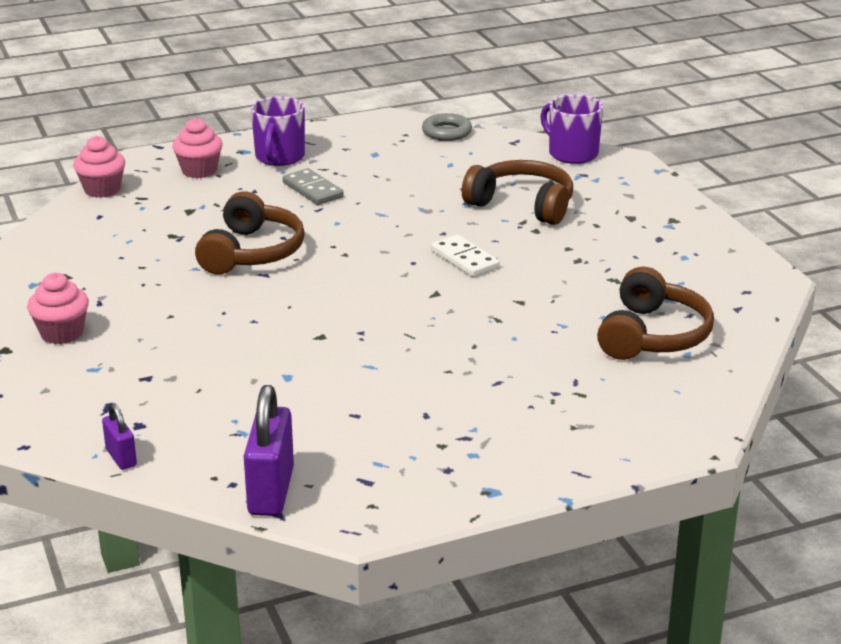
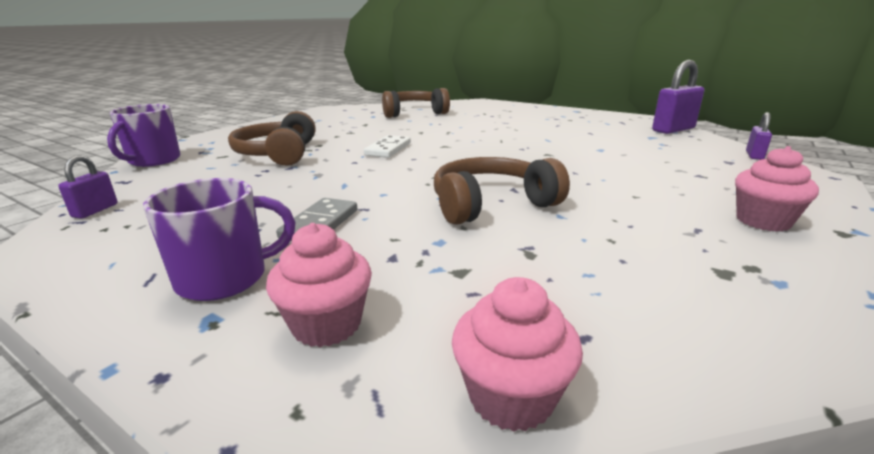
camera: 125 degrees left, 5 degrees down
grey ring [422,113,472,141] -> purple padlock [58,155,118,219]

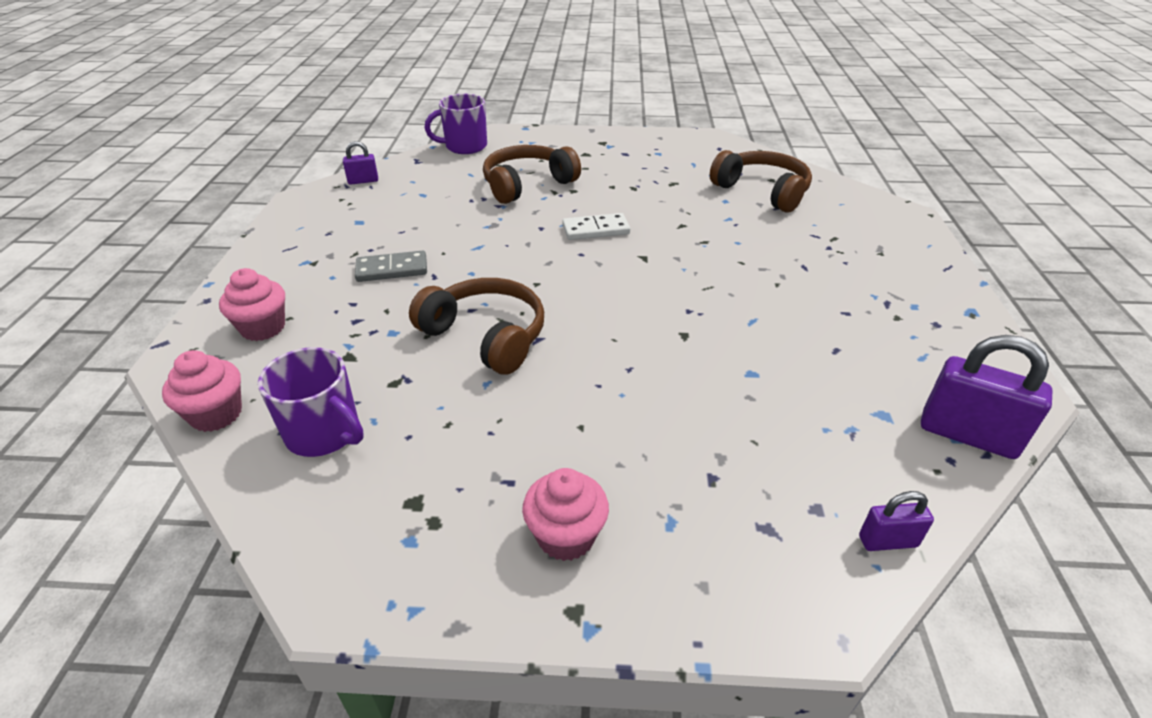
camera: 60 degrees right, 15 degrees up
purple mug [143,178,296,301] -> purple mug moved to [258,347,364,457]

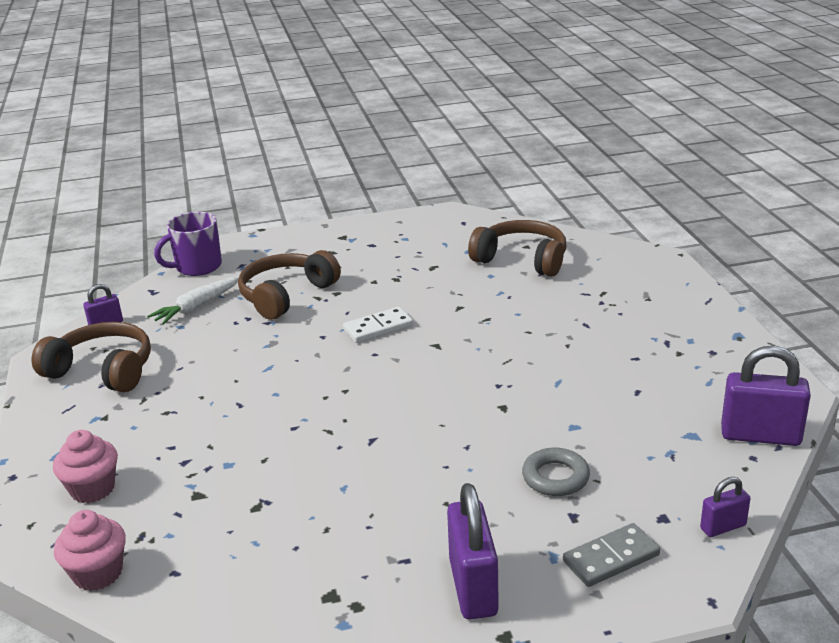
camera: 15 degrees left, 10 degrees down
purple mug [258,347,364,457] -> none
grey domino [355,250,427,282] -> grey domino moved to [563,523,660,587]
brown headphones [409,278,544,375] -> brown headphones moved to [32,322,151,392]
pink cupcake [522,468,609,561] -> purple padlock [447,483,499,619]
none -> white carrot [147,276,239,325]
none -> grey ring [522,447,590,496]

